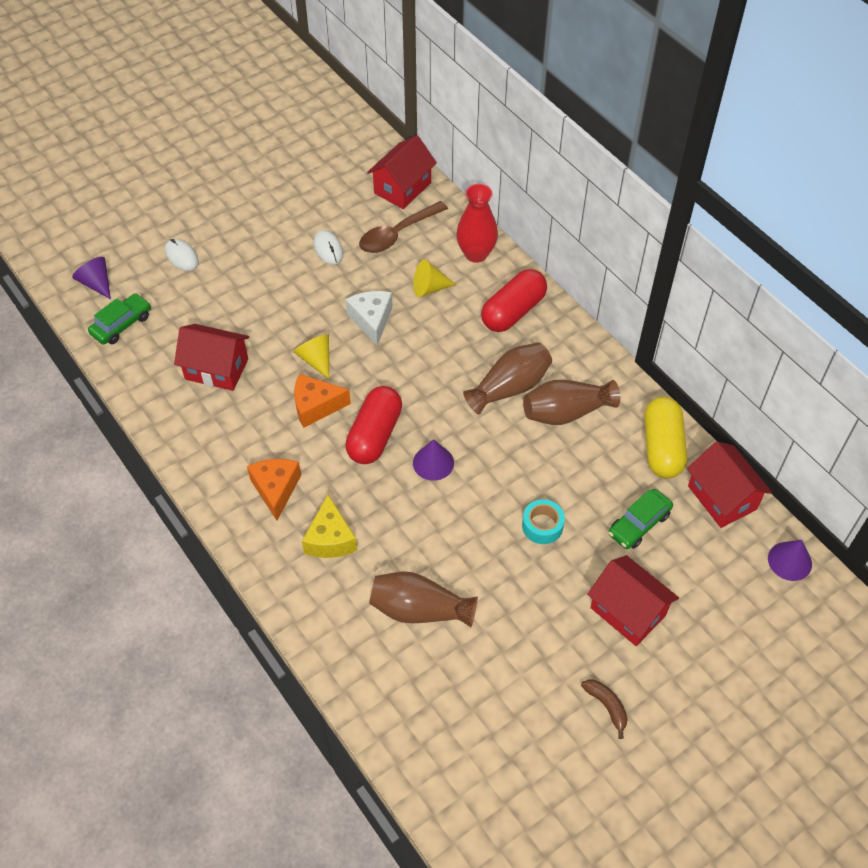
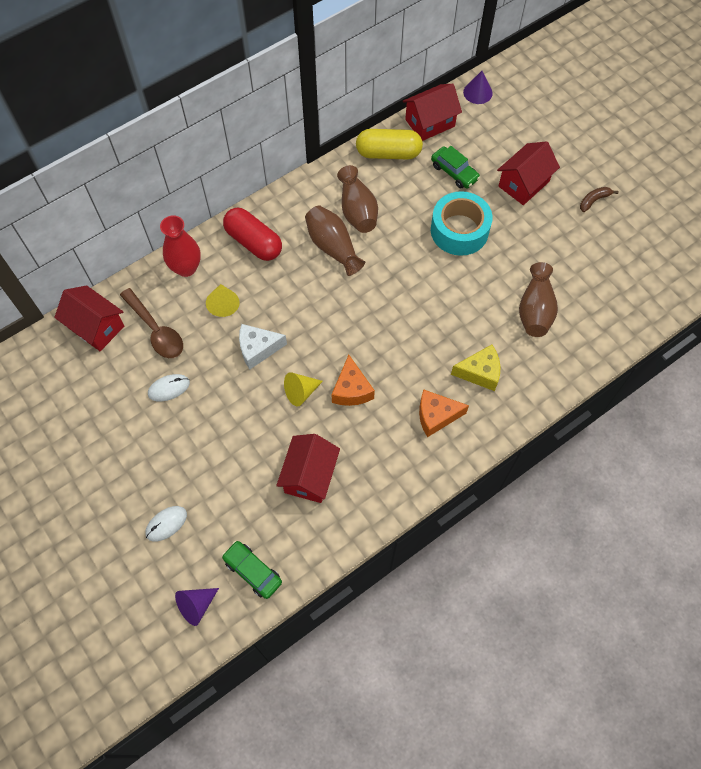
camera: 90 degrees left, 10 degrees up
red capsule [345,386,402,464] -> none
purple cone [413,439,454,481] -> none
turquoise tape [522,499,565,544] -> turquoise tape [431,191,493,256], size x1.91

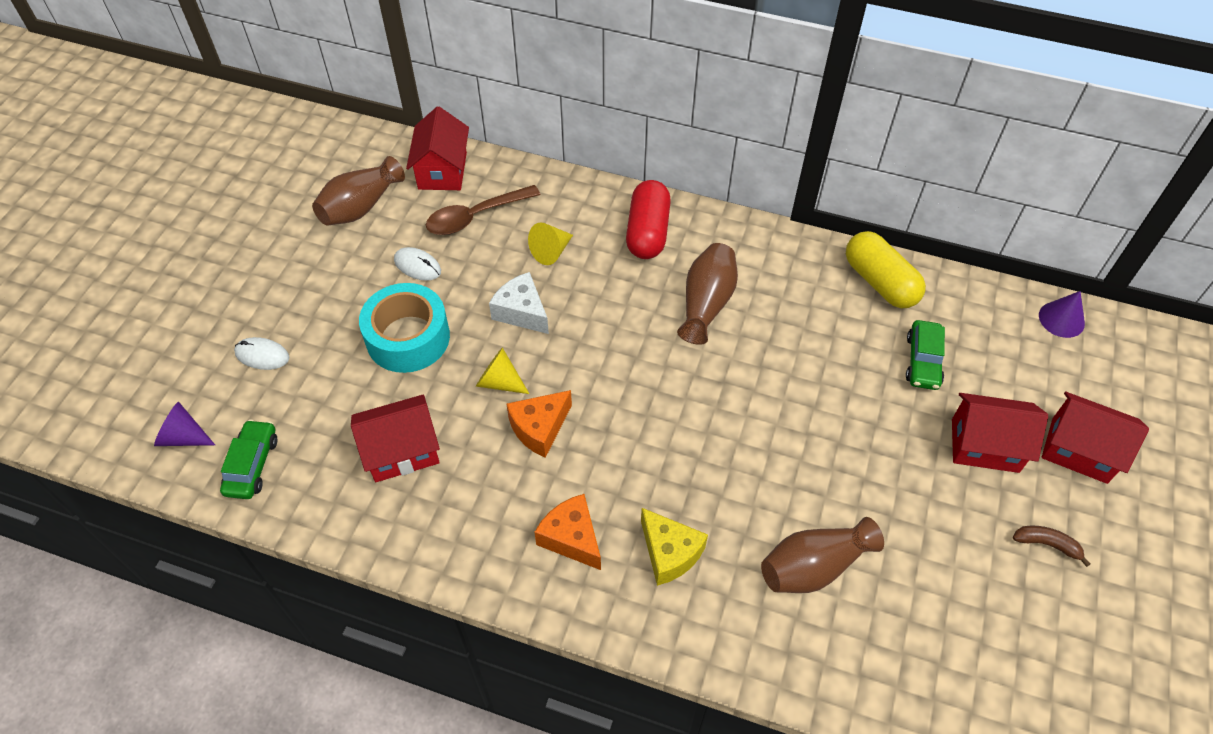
camera: 55 degrees right, 10 degrees down
brown spoon [120,288,183,358] -> brown spoon turned 45 degrees clockwise [426,185,541,235]
red vase [160,215,201,277] -> none
brown vase [337,165,378,233] -> brown vase moved to [312,156,405,226]
red house [403,84,462,141] -> red house moved to [1042,392,1149,484]
turquoise tape [431,191,493,256] -> turquoise tape moved to [359,283,450,373]

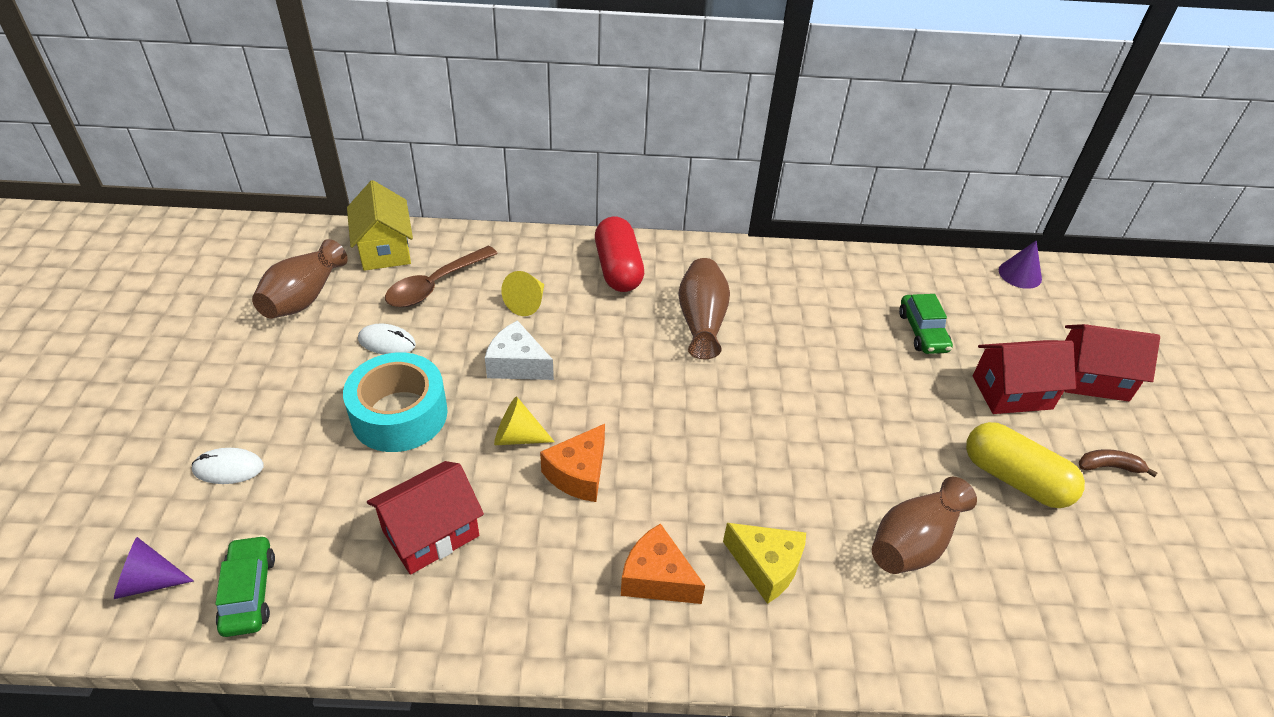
camera: 20 degrees left, 10 degrees down
red house [406,106,469,190] -> yellow house [347,180,413,271]
yellow capsule [846,231,926,308] -> yellow capsule moved to [966,422,1085,508]

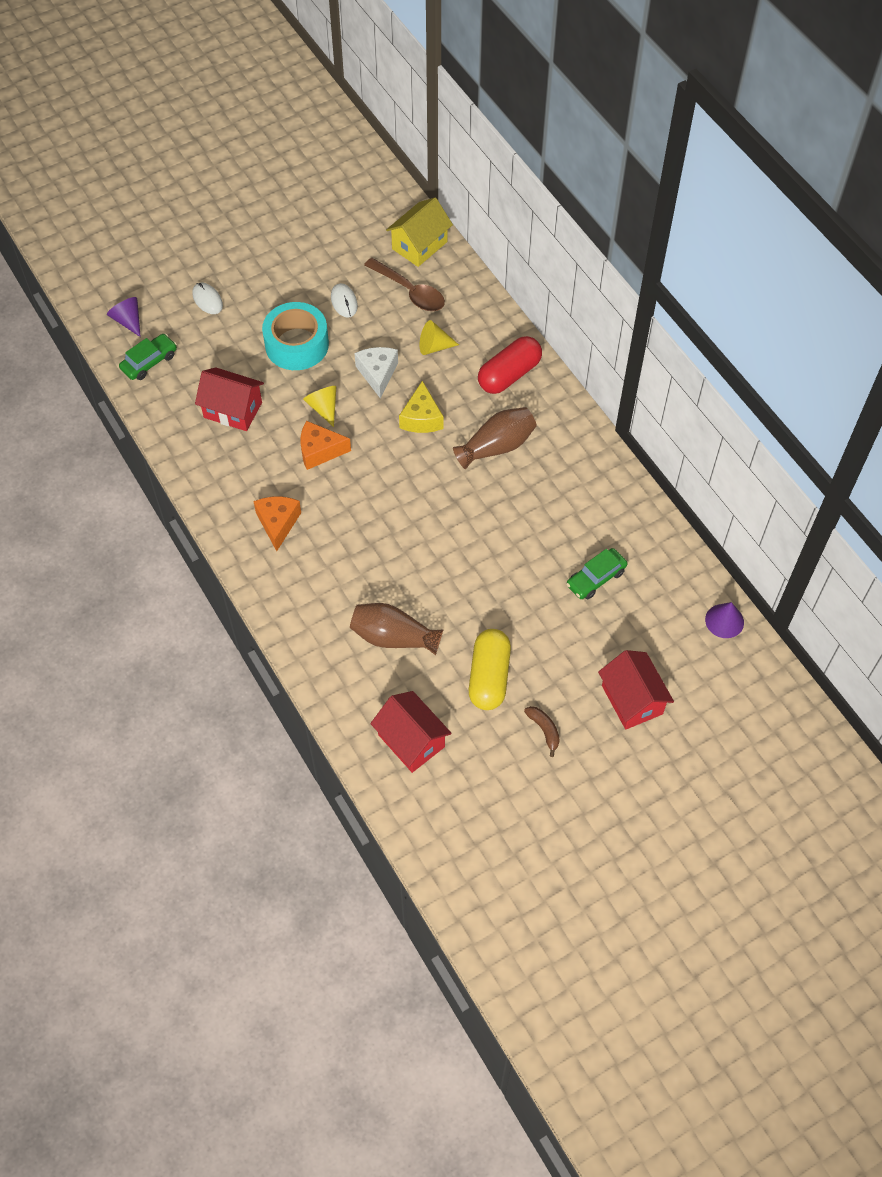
camera: 60 degrees right, 15 degrees up
brown vase [252,239,348,319] -> none
brown spoon [385,246,498,307] -> brown spoon turned 150 degrees counterclockwise [364,258,445,311]
yellow cheese [723,523,806,604] -> yellow cheese moved to [399,381,443,433]
red house [973,340,1076,414] -> red house moved to [370,691,452,773]

